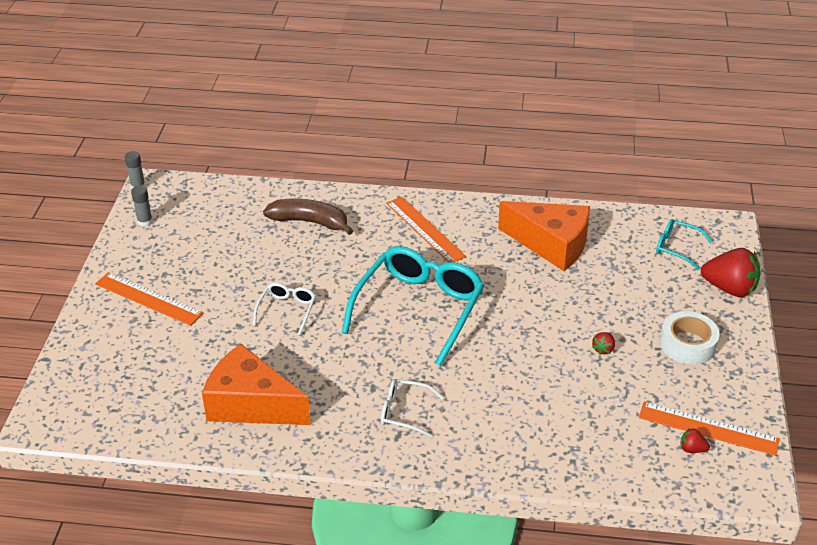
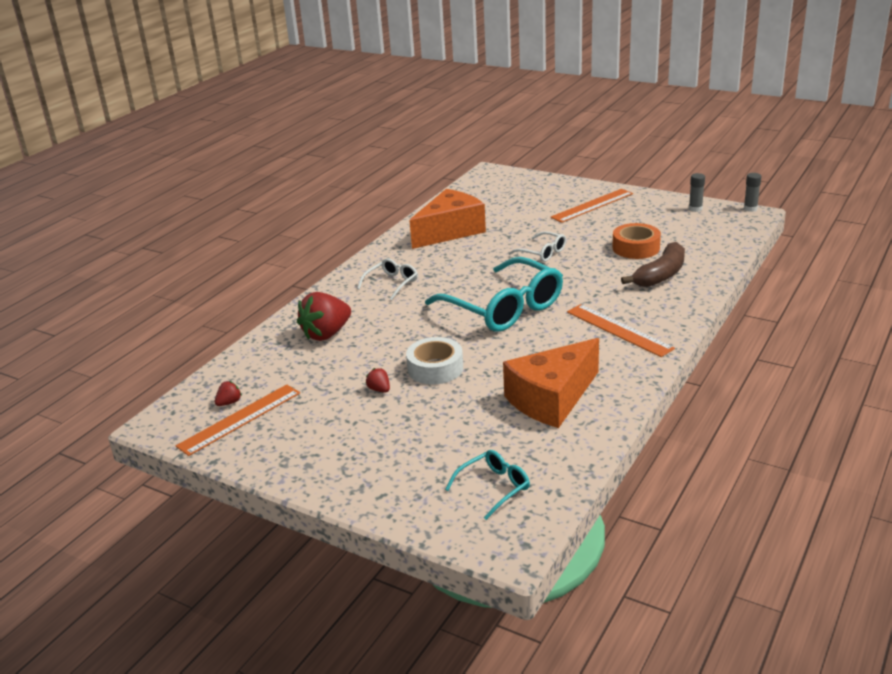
camera: 115 degrees right, 10 degrees down
orange ruler [386,197,466,262] -> orange ruler turned 60 degrees clockwise [567,304,675,357]
white tape [660,311,720,365] -> white tape moved to [406,337,463,385]
red strawberry [701,248,761,297] -> red strawberry moved to [297,292,351,341]
none -> orange tape [612,223,661,259]

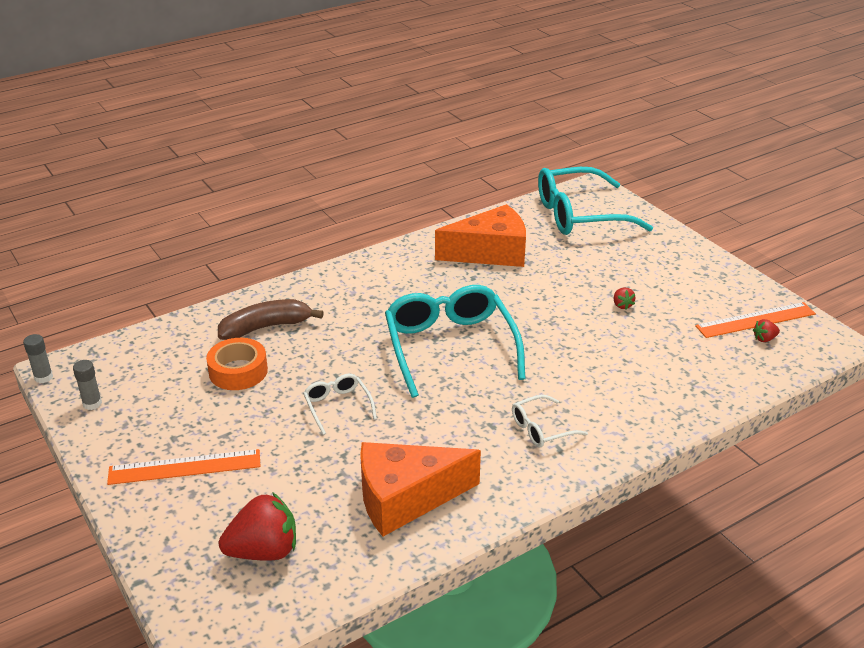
camera: 155 degrees left, 5 degrees up
red strawberry [297,292,351,341] -> red strawberry moved to [219,492,296,561]
white tape [406,337,463,385] -> none
turquoise glasses [445,450,530,520] -> turquoise glasses [538,167,653,235], size x2.14
orange ruler [567,304,675,357] -> none

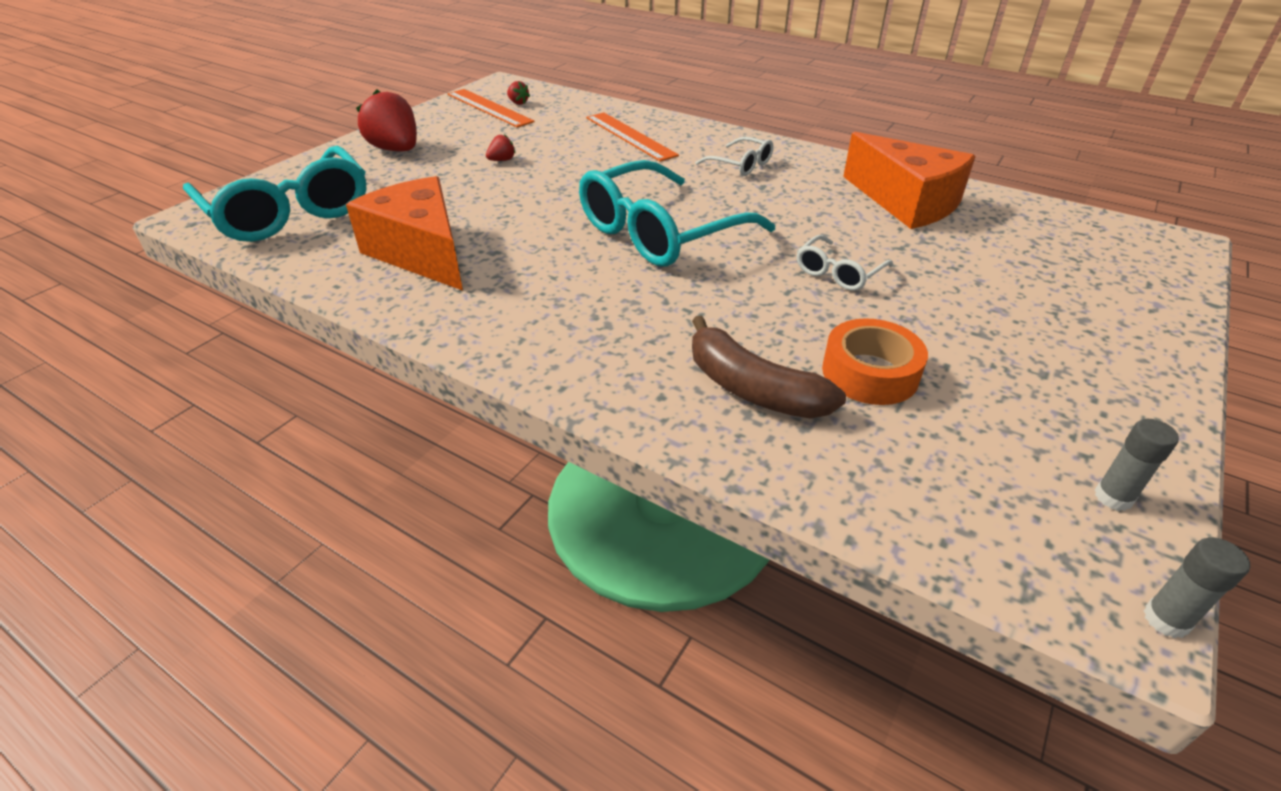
camera: 115 degrees left, 5 degrees up
orange ruler [107,449,261,485] -> orange ruler moved to [586,113,679,162]
red strawberry [219,492,296,561] -> red strawberry moved to [356,89,417,152]

